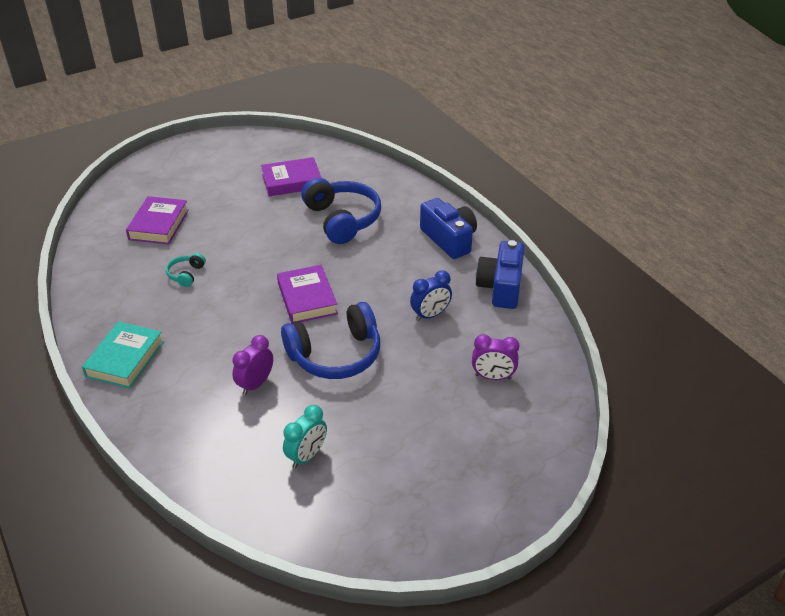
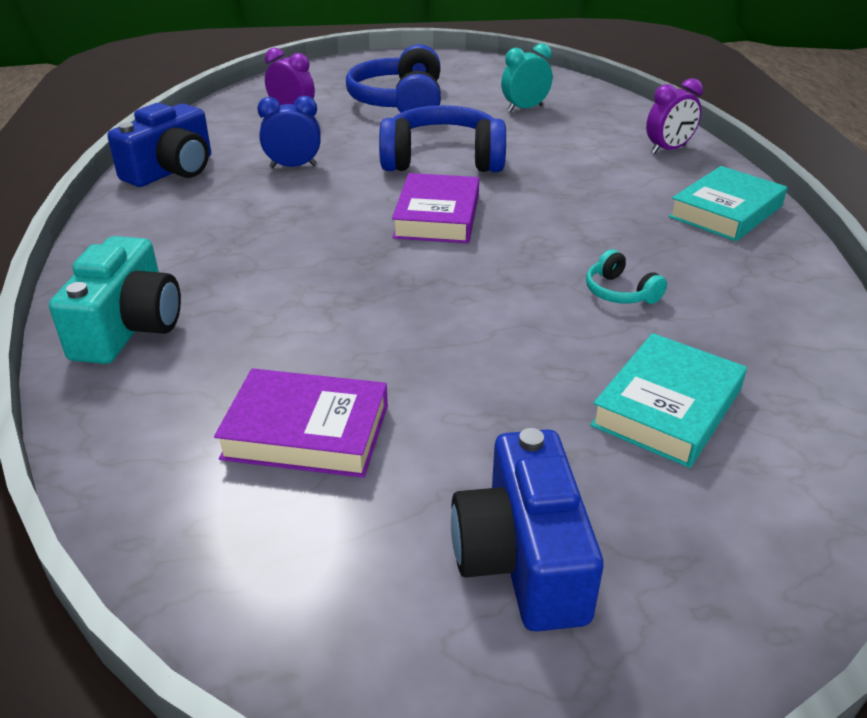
camera: 155 degrees left, 5 degrees down
purple book [126,196,189,244] -> turquoise book [590,333,747,468]
turquoise headphones [166,253,206,287] -> turquoise headphones turned 105 degrees clockwise [586,249,667,304]
purple clock [232,335,273,395] -> purple clock moved to [646,78,703,154]
blue headphones [301,178,381,244] -> blue headphones moved to [346,44,441,113]
blue camera [420,198,477,259] -> blue camera moved to [451,428,604,632]
none -> turquoise camera [49,236,181,364]

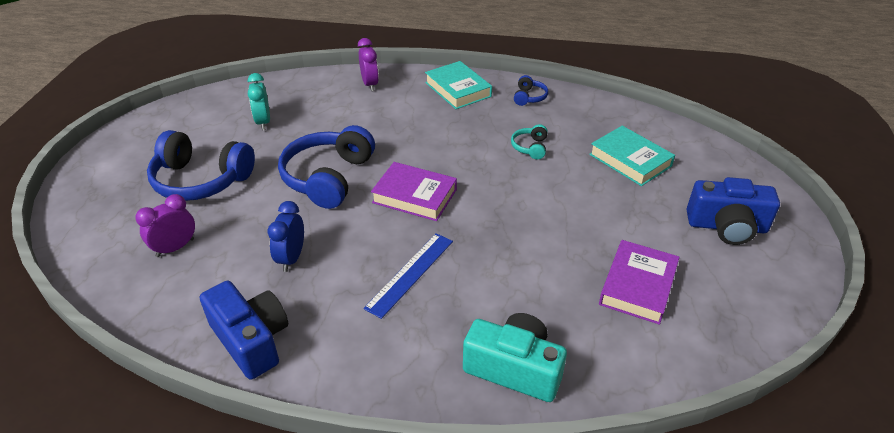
camera: 75 degrees left, 5 degrees up
turquoise headphones [586,249,667,304] -> turquoise headphones turned 120 degrees clockwise [511,124,548,159]
none -> blue ruler [363,233,453,319]
none -> blue headphones [514,75,548,106]

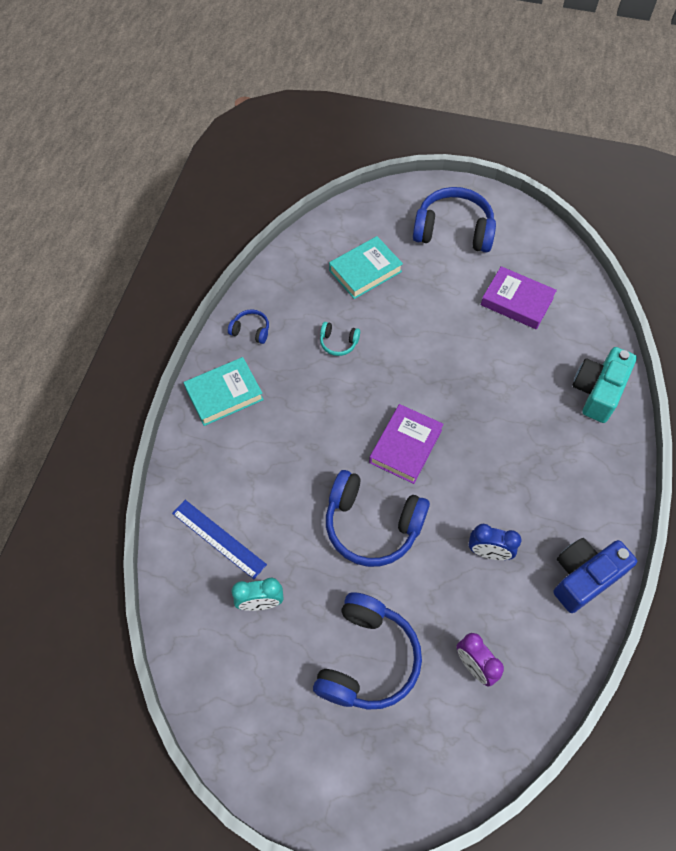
camera: 85 degrees left, 20 degrees up
purple clock [358,38,379,91] -> none
blue ruler [363,233,453,319] -> blue ruler moved to [172,500,267,579]
blue camera [687,177,780,245] -> blue headphones [413,187,496,253]

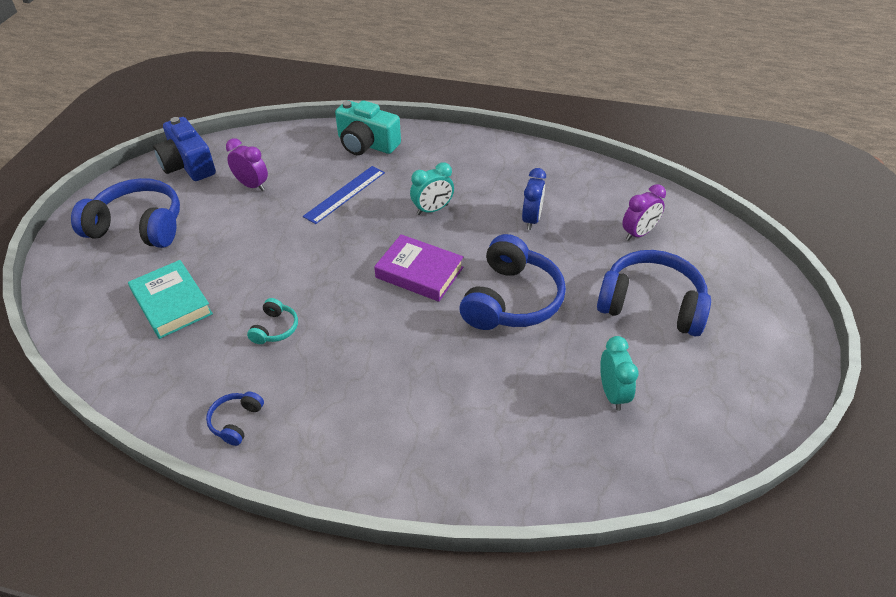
camera: 90 degrees left, 15 degrees down
blue ruler [172,500,267,579] -> blue ruler moved to [303,166,385,224]
turquoise book [183,357,264,426] -> none
blue headphones [413,187,496,253] -> blue headphones turned 90 degrees clockwise [71,178,180,248]
purple book [481,266,557,329] -> purple clock [226,138,268,191]
blue camera [553,538,637,613] -> blue camera moved to [153,117,216,181]
none -> turquoise clock [410,162,454,215]

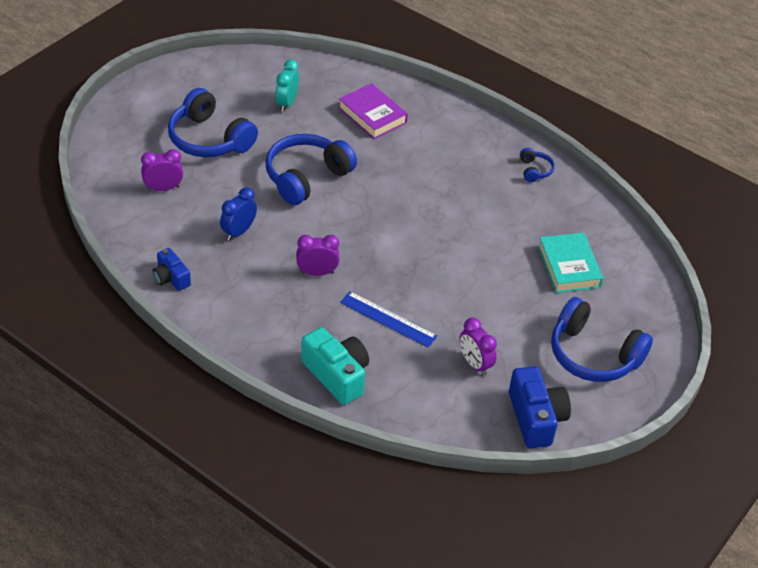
camera: 160 degrees left, 0 degrees up
blue headphones [206,391,264,446] -> blue headphones turned 45 degrees counterclockwise [520,148,555,182]
turquoise headphones [247,298,298,344] -> none
blue ruler [303,166,385,224] -> blue ruler turned 60 degrees clockwise [340,291,438,348]
purple book [374,234,464,302] -> purple book moved to [338,83,408,139]
turquoise clock [410,162,454,215] -> purple clock [296,235,339,276]
none -> blue camera [153,248,191,291]

